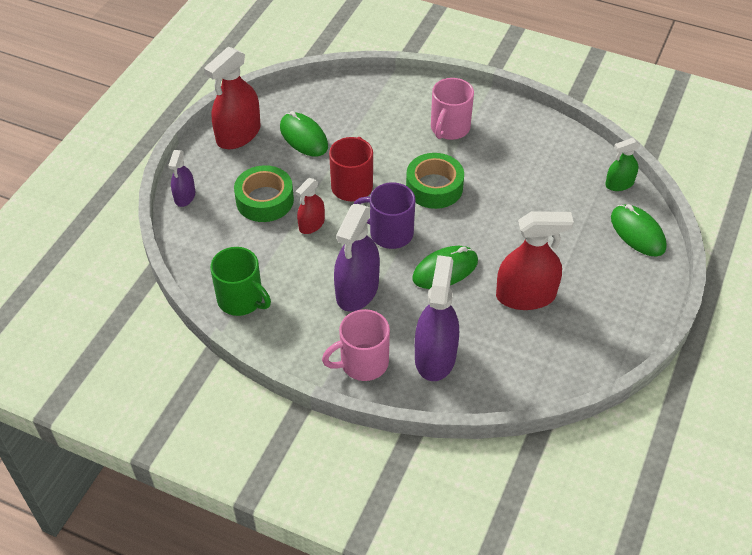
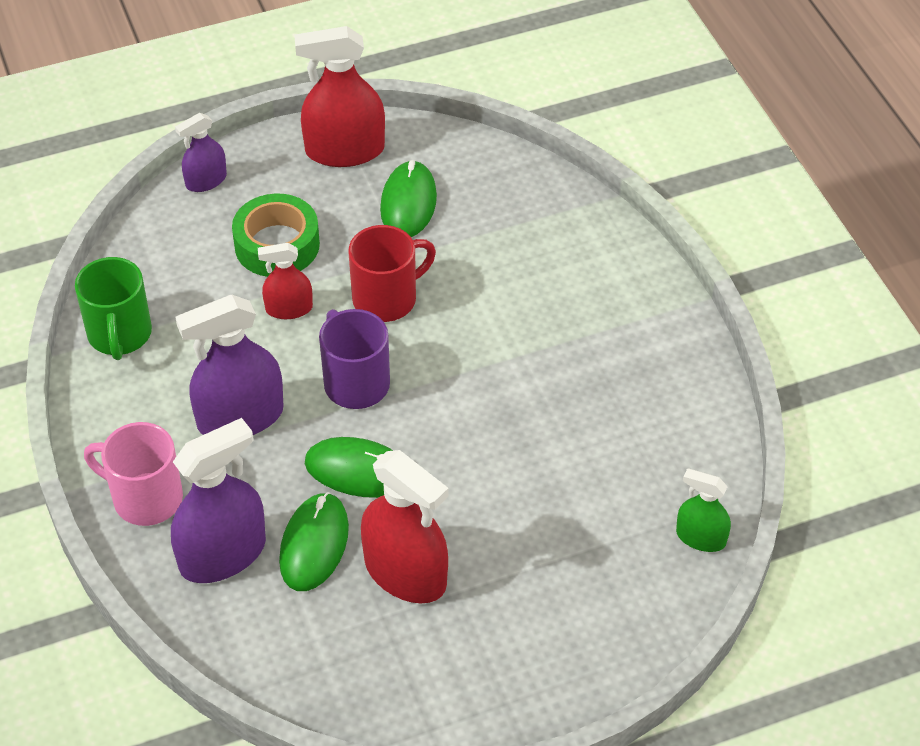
camera: 45 degrees right, 0 degrees up
green tape [406,153,464,209] -> none
pink mug [431,78,474,140] -> none
green mouse [611,204,666,256] -> green mouse moved to [279,492,349,591]

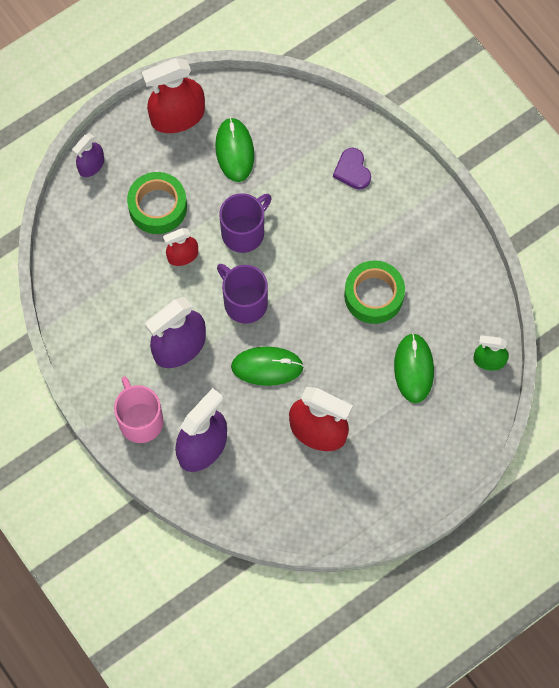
camera: 15 degrees left, 20 degrees up
green mug [75,257,152,360] -> none
pink mug [84,422,183,526] -> pink mug turned 60 degrees clockwise [114,376,164,443]
green mouse [279,492,349,591] -> green mouse moved to [394,333,434,403]
red mug [348,225,436,322] -> purple mug [219,193,272,253]
none -> purple heart [333,148,371,189]
none -> green tape [344,260,405,324]

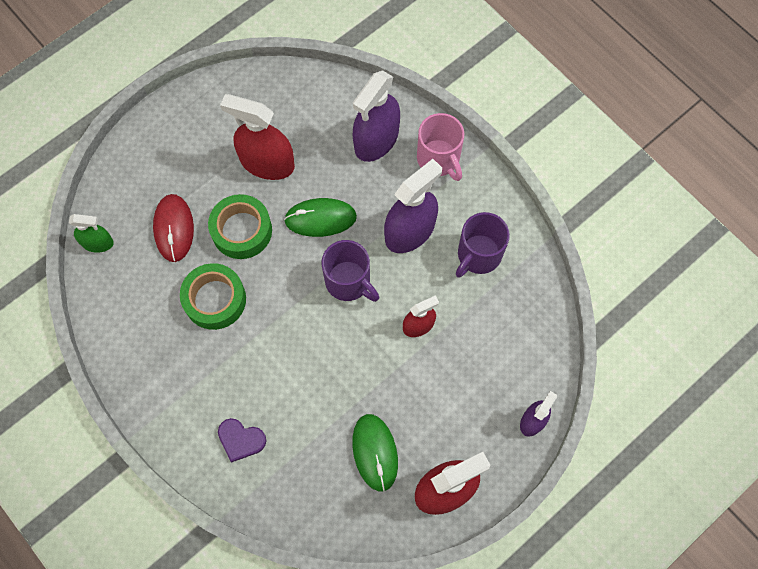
camera: 175 degrees right, 0 degrees up
green tape [127,172,187,234] -> green tape moved to [208,194,272,259]
purple mug [219,193,272,253] -> purple mug moved to [456,212,510,278]
purple heart [333,148,371,189] -> purple heart turned 135 degrees clockwise [218,418,266,462]
green mouse [394,333,434,403] -> red mouse [153,194,194,262]

